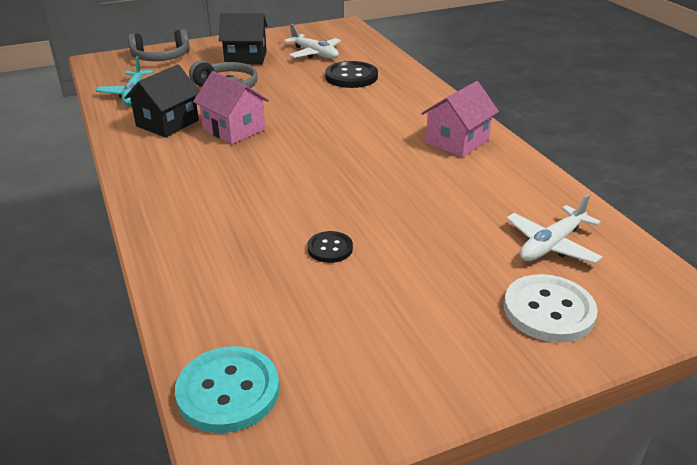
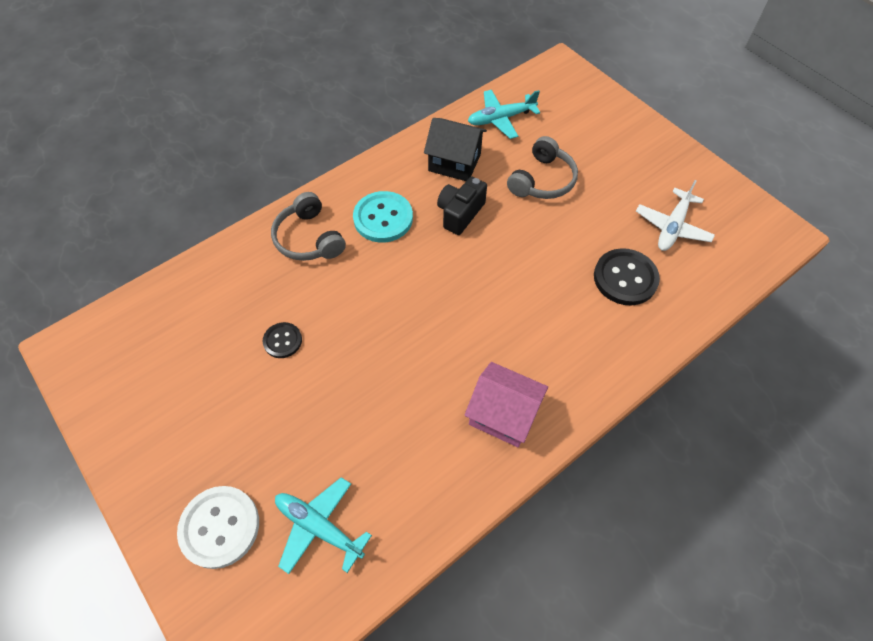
camera: 75 degrees right, 25 degrees up
grey headphones [128,29,190,61] -> grey headphones moved to [271,192,346,261]
turquoise button [175,346,279,433] -> turquoise button moved to [353,191,413,242]
pink house [193,71,269,144] -> black camera [437,176,487,235]
black house [219,13,268,64] -> none
white plane [506,194,603,264] -> turquoise plane [275,477,372,574]

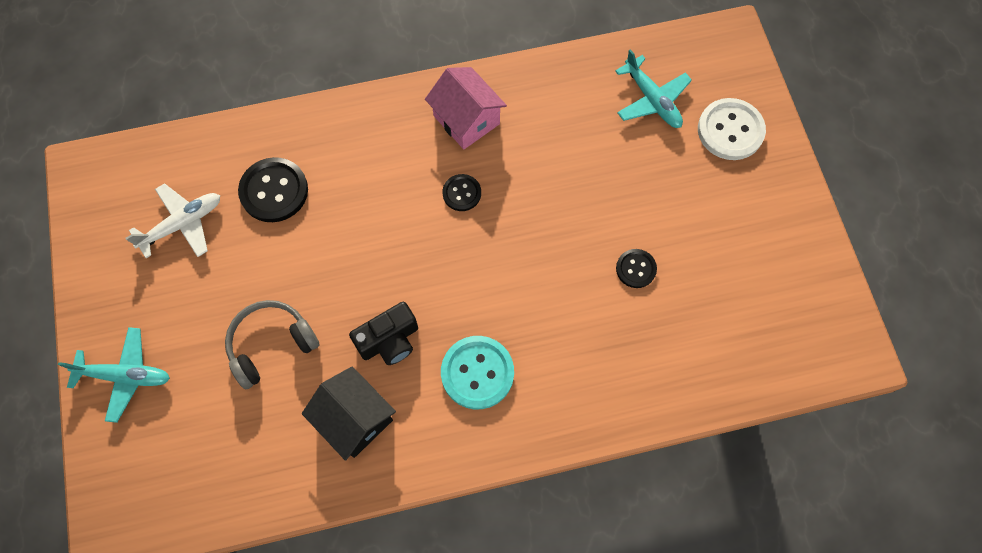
camera: 155 degrees left, 10 degrees up
grey headphones [271,192,346,261] -> none
turquoise plane [468,90,540,139] -> turquoise plane moved to [58,327,170,423]
none -> black button [442,174,481,211]

